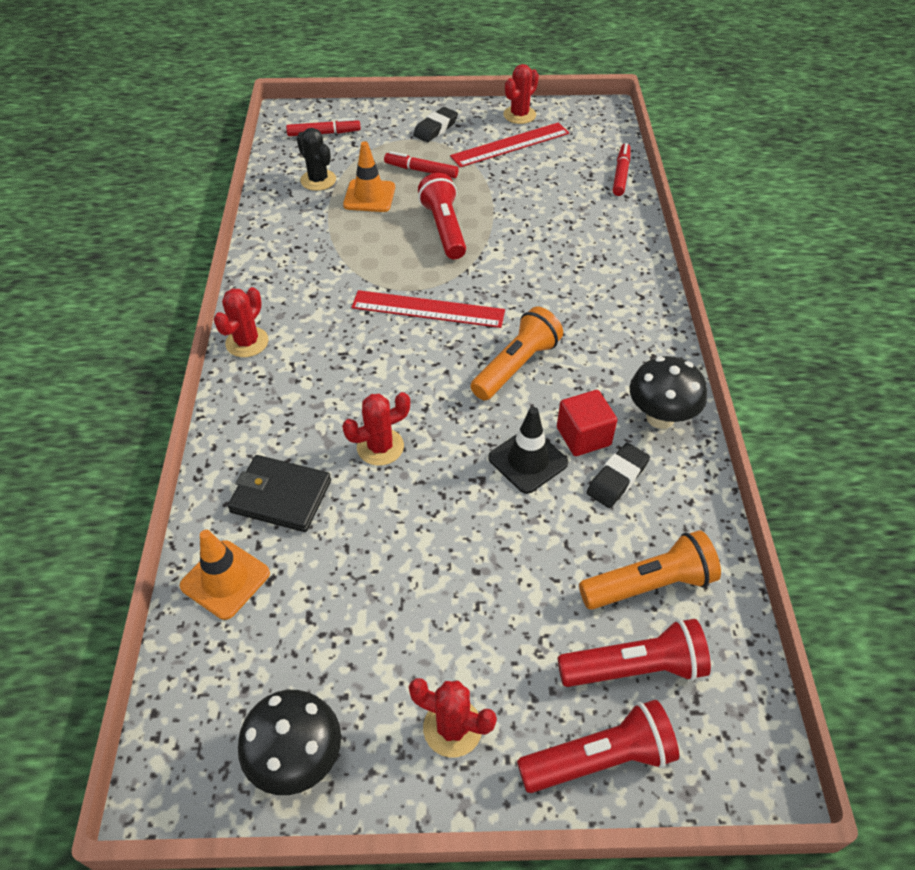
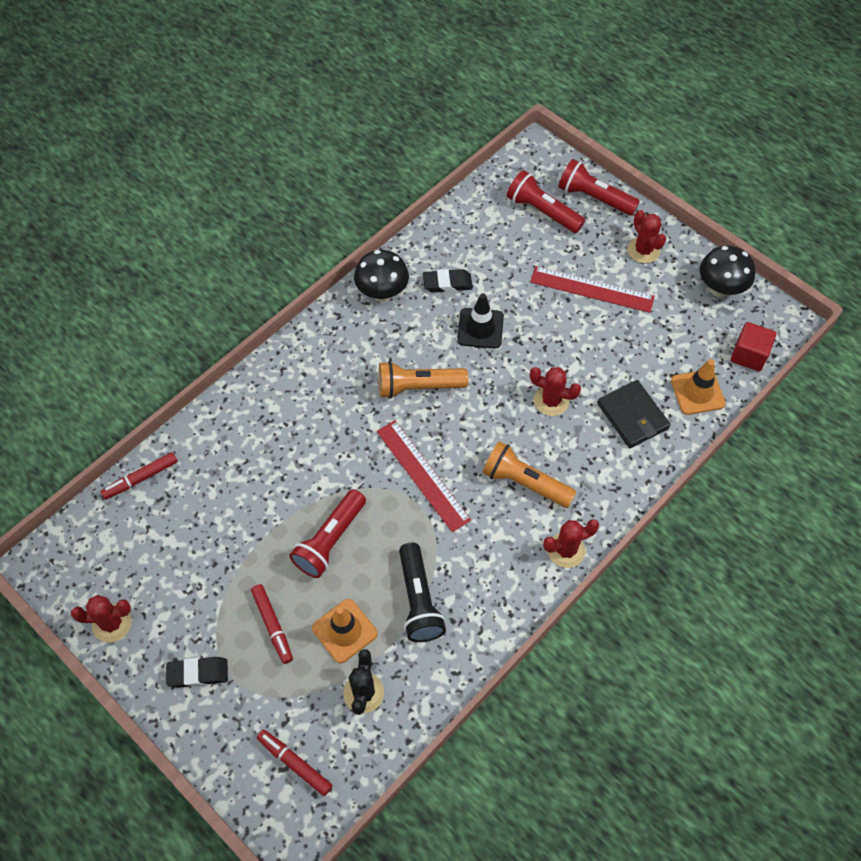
camera: 135 degrees left, 10 degrees up
red ruler [450,122,569,167] -> red ruler moved to [530,266,655,313]
red cube [557,390,617,456] -> red cube moved to [731,322,776,371]
orange flashlight [579,530,721,610] -> orange flashlight moved to [482,441,576,508]
none -> black flashlight [399,542,446,642]

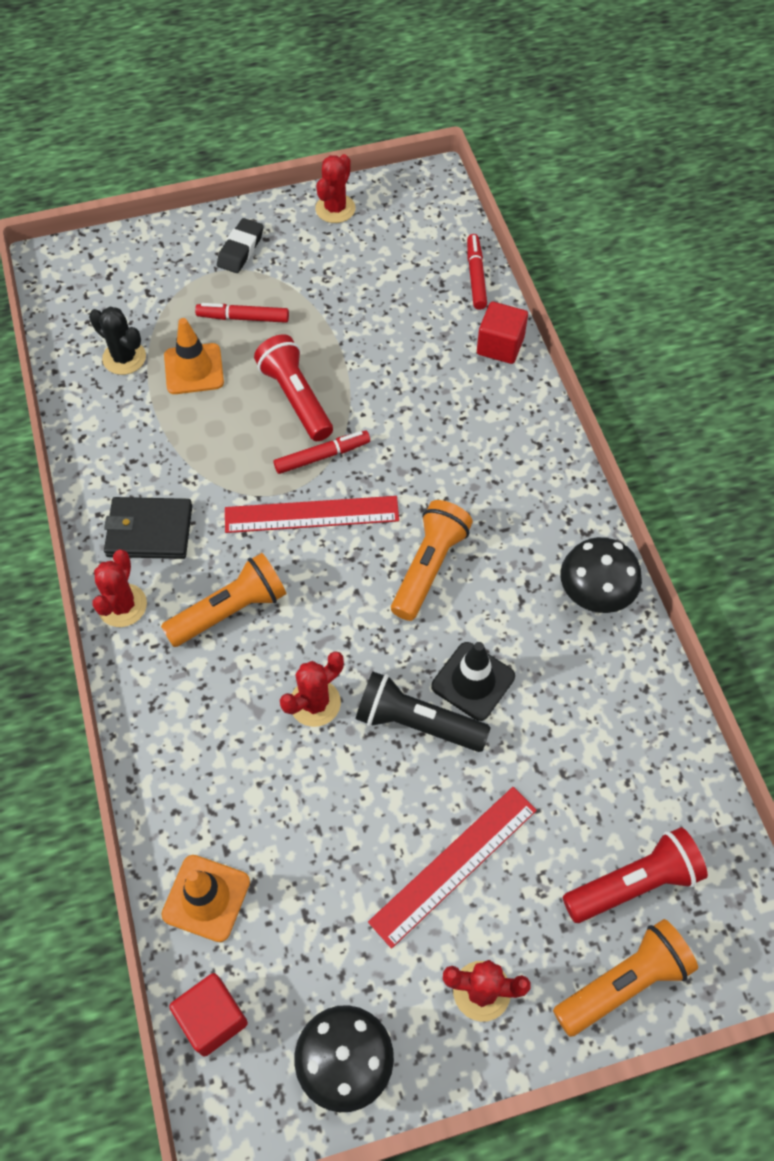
camera: 120 degrees right, 0 degrees up
red marker [257,730,332,796] -> red marker moved to [274,431,370,474]
black flashlight [399,542,446,642] -> black flashlight moved to [356,672,491,752]
black eraser [423,269,473,293] -> none
red flashlight [558,159,640,215] -> orange flashlight [553,919,698,1037]
black wallet [597,380,670,448] -> black wallet moved to [104,497,192,559]
none -> red cube [477,302,528,364]

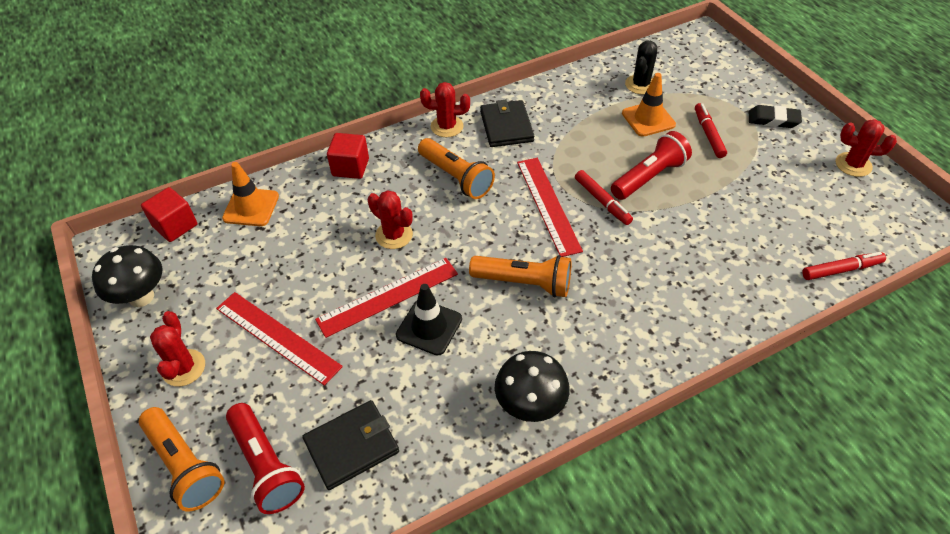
camera: 80 degrees right, 10 degrees down
black flashlight [356,672,491,752] -> red ruler [315,258,458,338]
red cube [477,302,528,364] -> red cube moved to [327,133,369,179]
none -> black wallet [302,400,399,490]

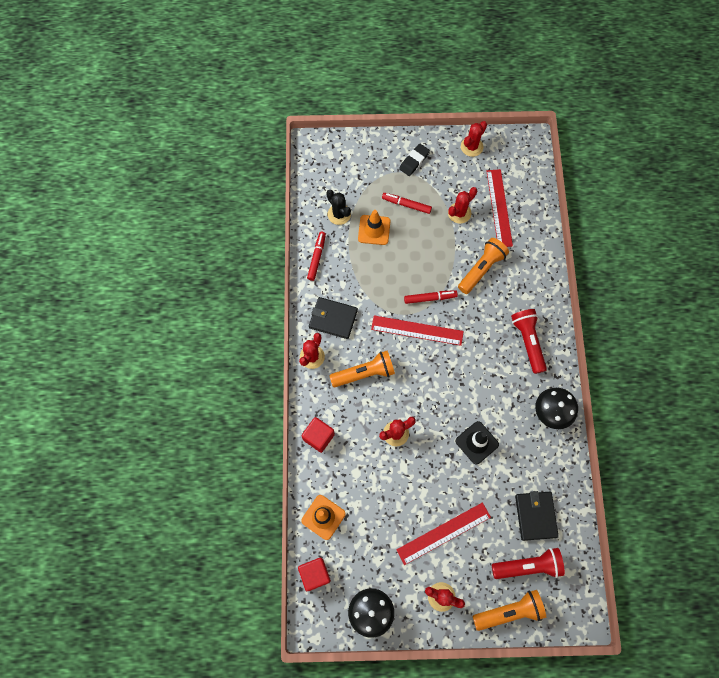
camera: 65 degrees left, 20 degrees up
red ruler [315,258,458,338] -> red ruler moved to [487,169,513,247]
orange flashlight [469,255,571,298] -> orange flashlight moved to [458,238,509,294]
red flashlight [611,131,692,200] -> red flashlight moved to [511,309,547,374]
red marker [802,252,886,280] -> red marker moved to [307,232,326,281]
none -> red cactus [448,187,477,224]

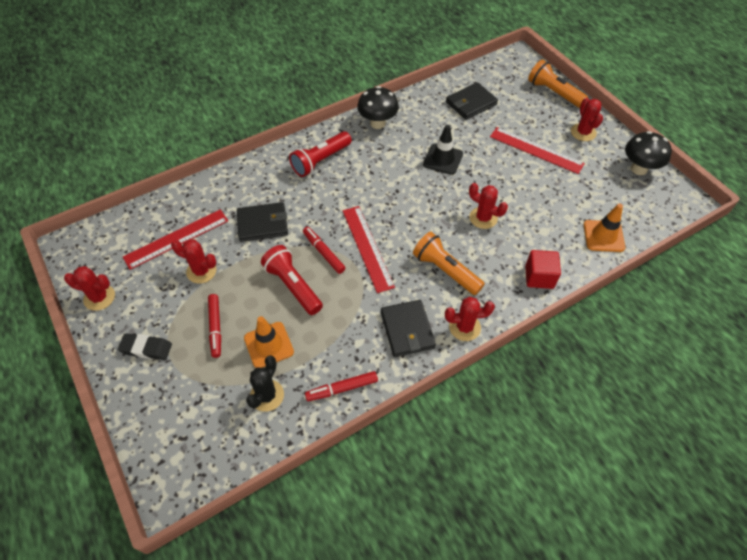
camera: 120 degrees left, 15 degrees down
red cube [298,558,331,591] -> none
orange flashlight [458,238,509,294] -> black wallet [237,202,288,242]
red flashlight [492,548,565,579] -> red flashlight moved to [261,245,323,315]

